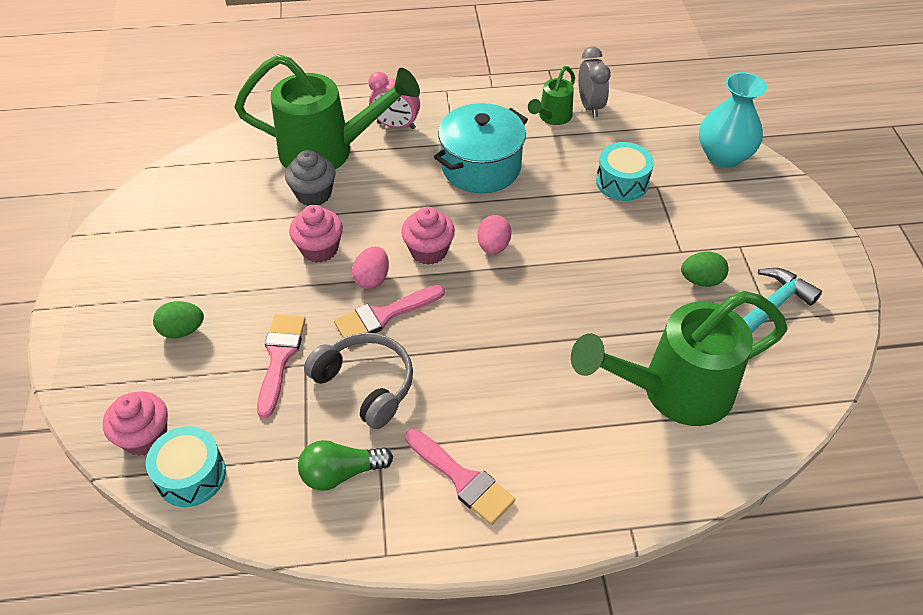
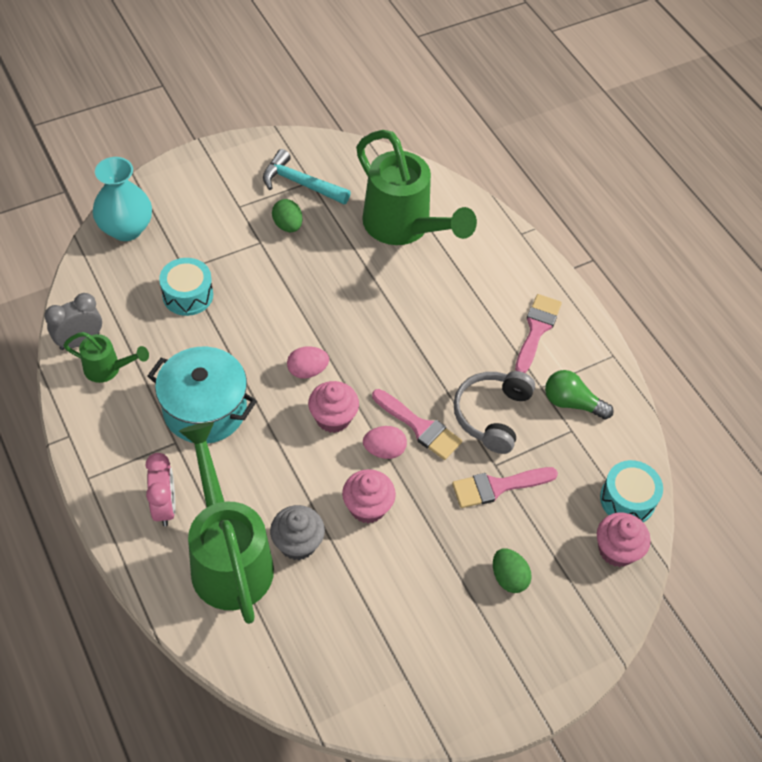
camera: 115 degrees left, 5 degrees up
green light bulb [298,440,393,491] -> green light bulb turned 150 degrees clockwise [545,370,614,420]

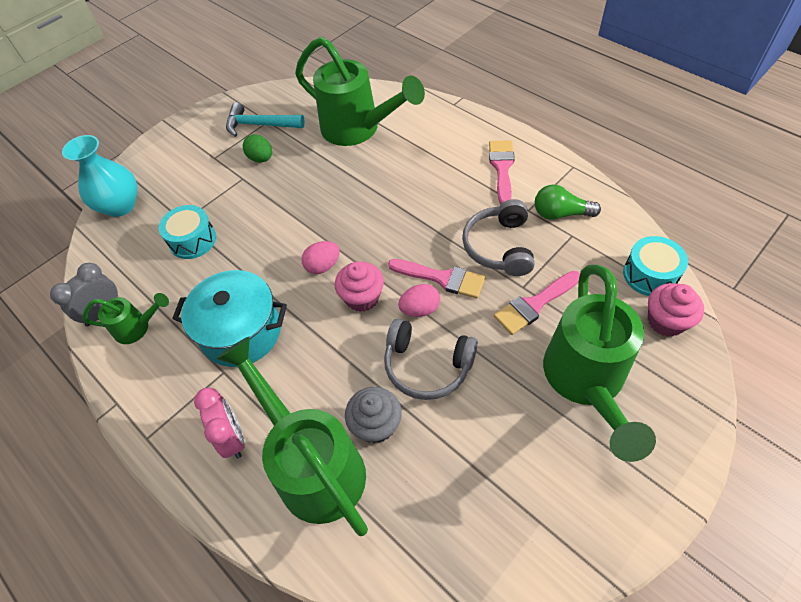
camera: 10 degrees left, 0 degrees up
pink cupcake [342,469,396,523] -> grey headphones [384,319,478,400]
green egg [493,548,532,593] -> green watering can [543,265,656,462]

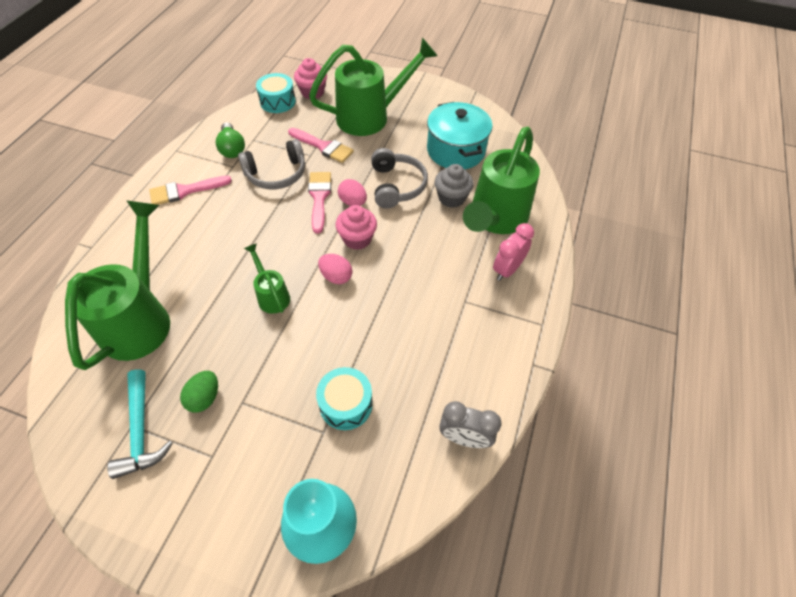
camera: 120 degrees left, 0 degrees up
green watering can [83,293,169,344] -> green watering can moved to [244,243,290,314]
turquoise pot [172,270,287,367] -> turquoise pot moved to [427,102,493,169]

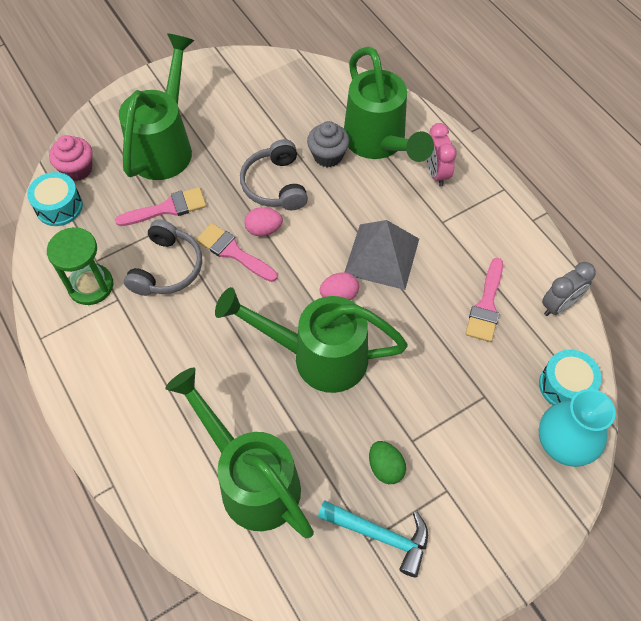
camera: 50 degrees left, 5 degrees up
pink brush [149,176,232,205] -> pink brush moved to [465,258,503,342]
green light bulb [216,123,245,158] -> green hourglass [47,227,113,305]
green watering can [244,243,290,314] -> green watering can [215,287,408,393], size x2.08
turquoise drum [316,367,373,430] -> turquoise drum moved to [539,349,602,405]
pink cupcake [336,205,377,250] -> none
grey headphones [371,148,428,209] -> grey headphones turned 135 degrees counterclockwise [240,139,308,210]
turquoise pot [427,102,493,169] -> none
none -> grey pyramid [344,220,419,290]

